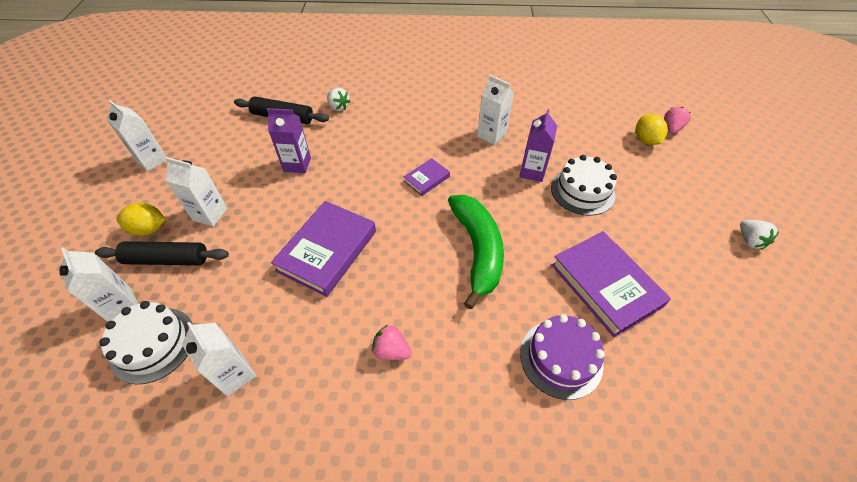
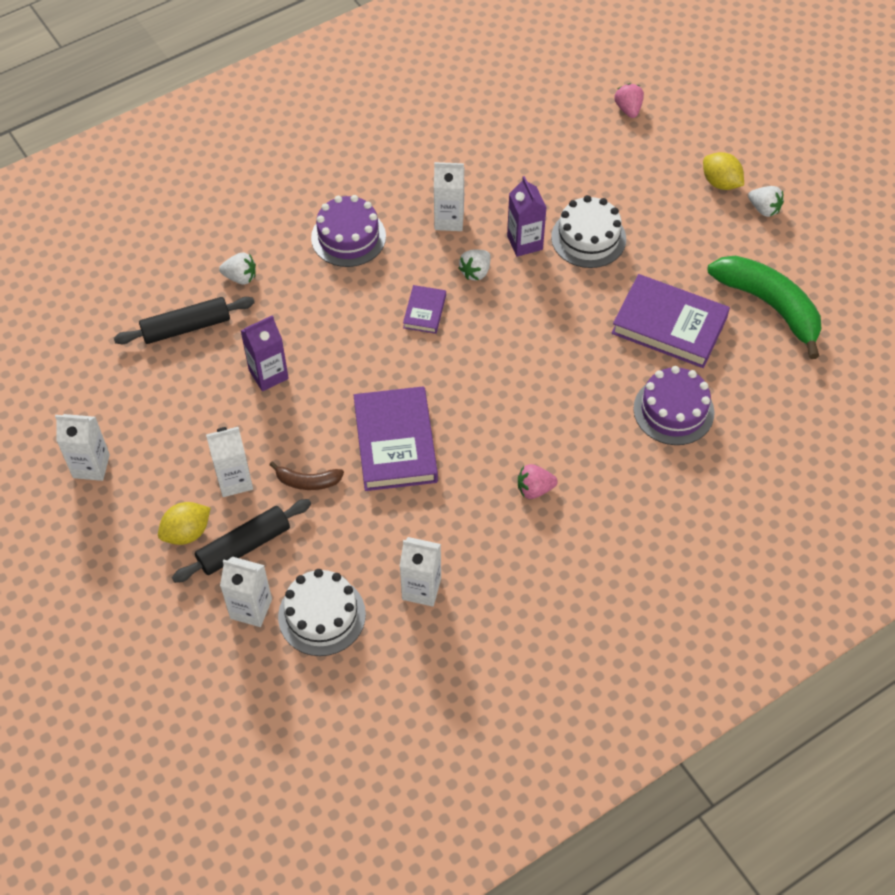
camera: 35 degrees left, 5 degrees up
green banana [448,195,504,309] -> green banana moved to [708,256,821,359]
yellow lemon [636,114,668,145] -> yellow lemon moved to [703,152,744,190]
none -> brown banana [269,462,344,490]
none -> purple cake [311,195,386,267]
none -> white strawberry [458,250,491,281]

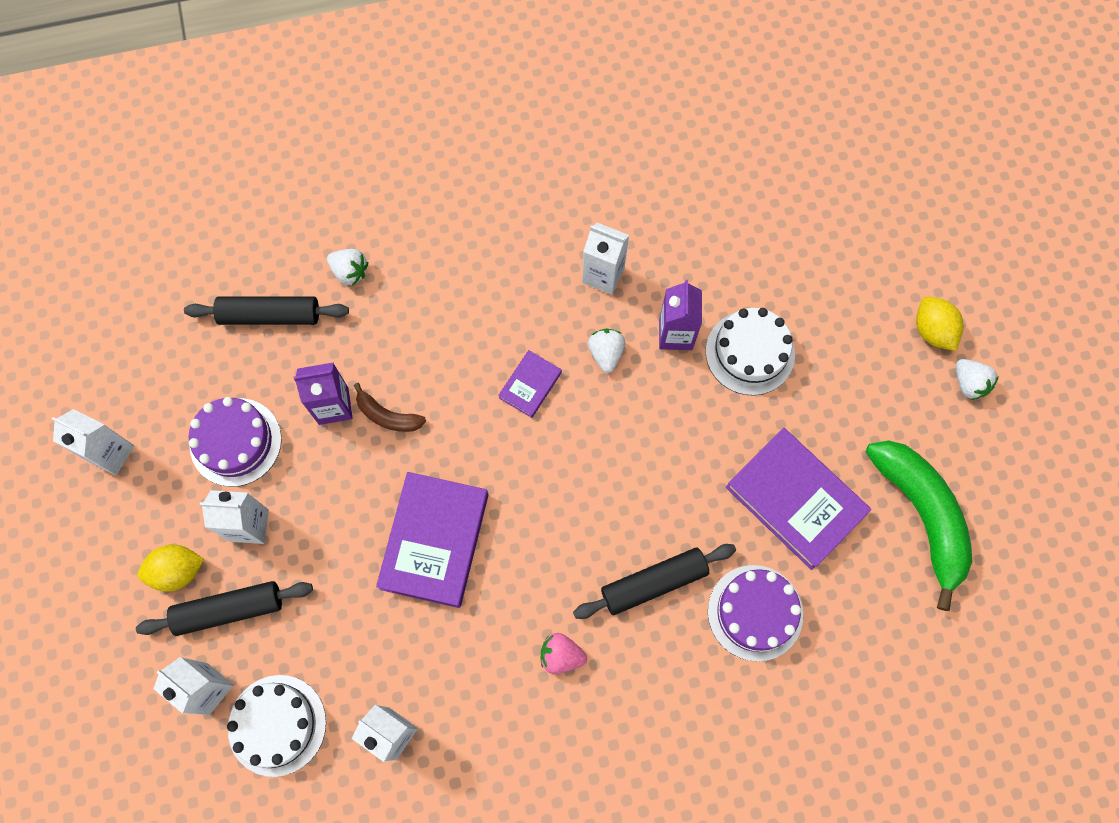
camera: 20 degrees right, 15 degrees up
brown banana [269,462,344,490] -> brown banana moved to [354,383,426,432]
purple cake [311,195,386,267] -> purple cake moved to [189,397,282,487]
white strawberry [458,250,491,281] -> white strawberry turned 120 degrees clockwise [588,329,625,373]
pink strawberry [614,83,644,118] -> none
none -> black rolling pin [573,544,736,619]

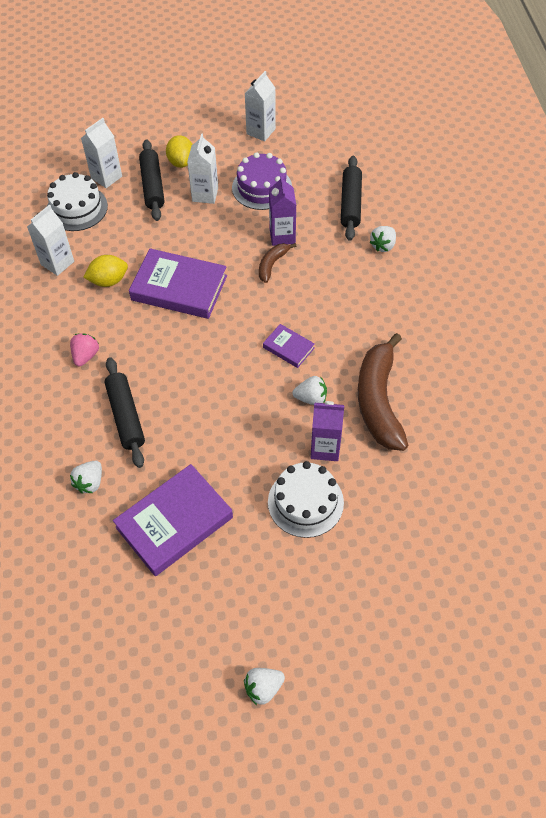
camera: 95 degrees right, 15 degrees down
white carton [582,222,629,295] -> brown banana [358,333,408,451]
purple cake [708,565,803,662] -> white strawberry [70,461,102,493]
green banana [866,440,972,611] -> none
yellow lemon [916,297,964,351] -> yellow lemon moved to [83,255,128,287]

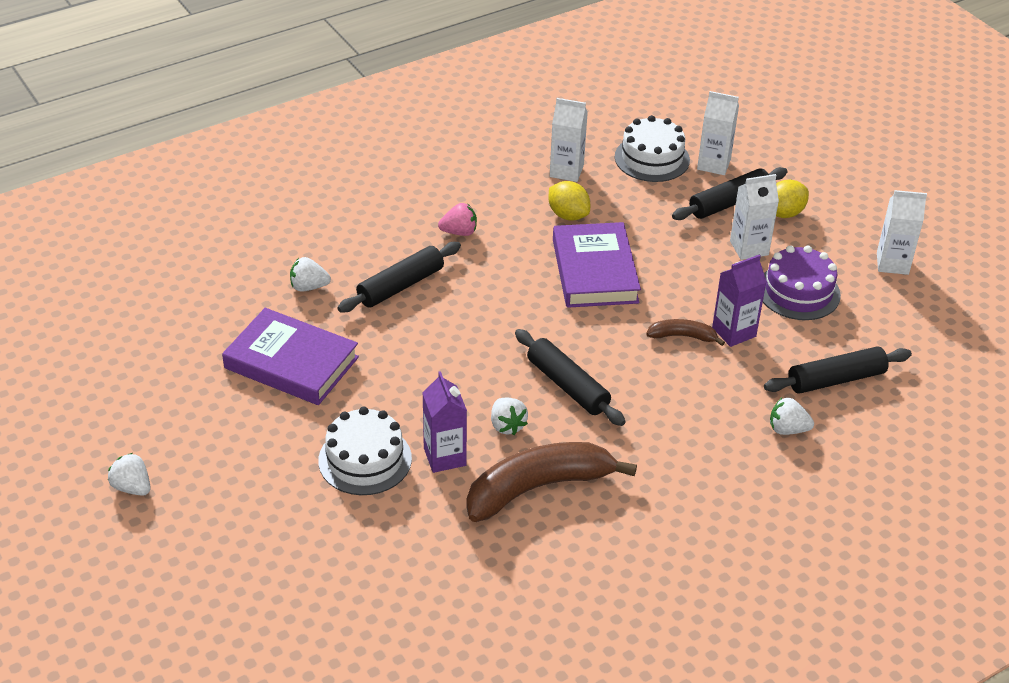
camera: 65 degrees right, 15 degrees down
purple book [263,324,315,368] -> black rolling pin [515,329,626,426]

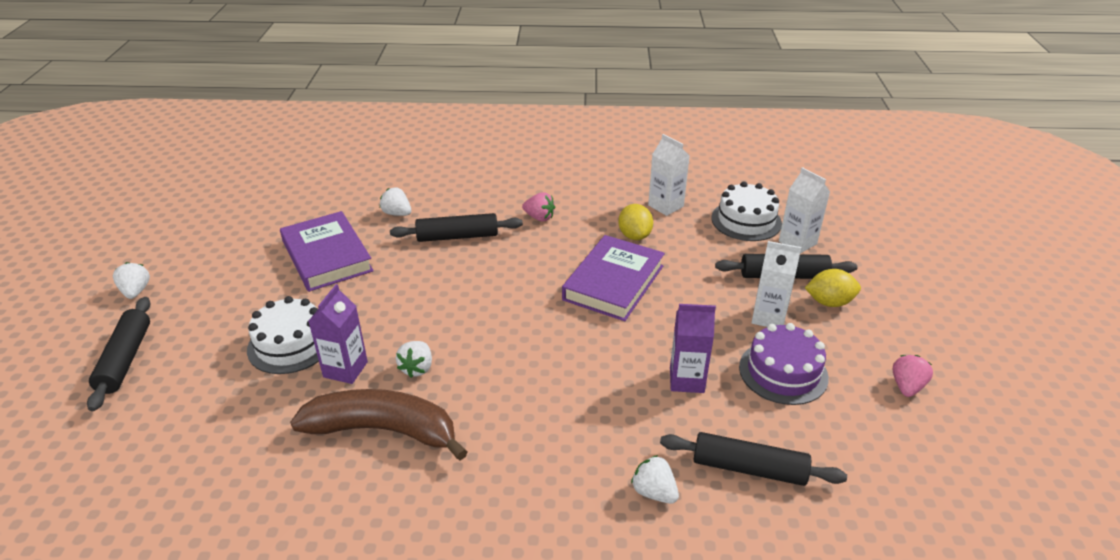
camera: 35 degrees right, 5 degrees down
black rolling pin [515,329,626,426] -> black rolling pin moved to [87,297,150,412]
brown banana [646,319,725,346] -> none
white carton [877,190,927,275] -> pink strawberry [893,355,933,397]

